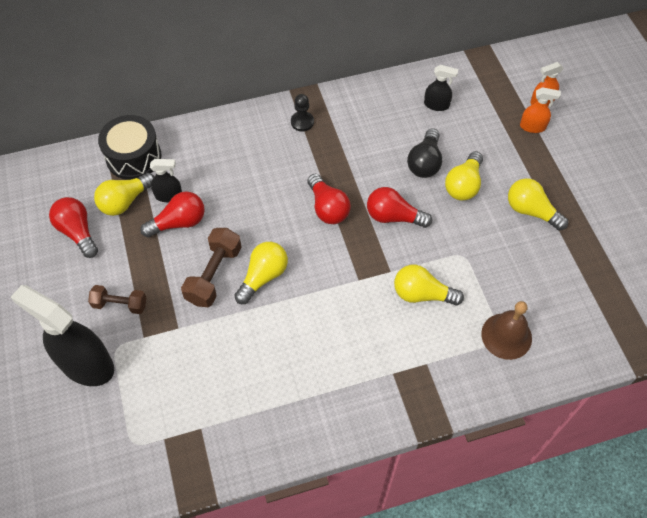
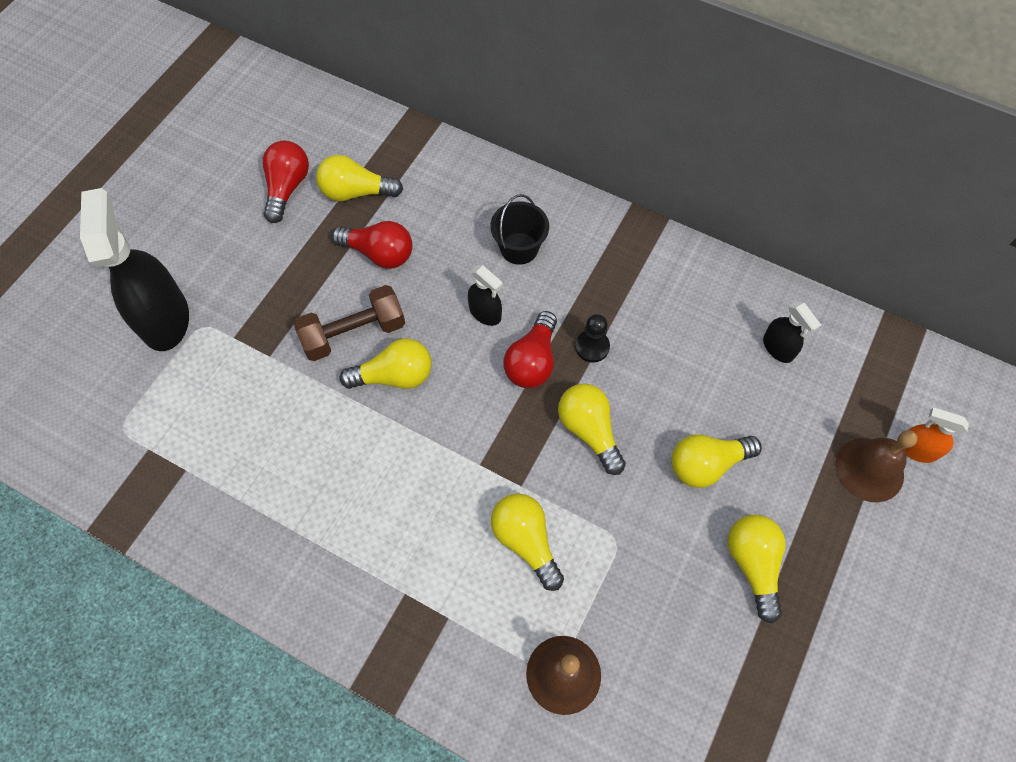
camera: 45 degrees right, 5 degrees up
brown dumbbell [88,285,146,314] -> none
black drum [98,115,162,180] -> none
black spray bottle [150,159,182,202] -> black spray bottle moved to [468,265,503,326]
black pawn [291,94,314,131] -> black pawn moved to [575,314,610,363]
red light bulb [367,187,432,228] -> yellow light bulb [558,384,626,475]
black light bulb [407,128,442,178] -> none
orange spray bottle [520,87,561,133] -> brown bell [835,430,918,502]
none -> black bucket [490,194,549,265]

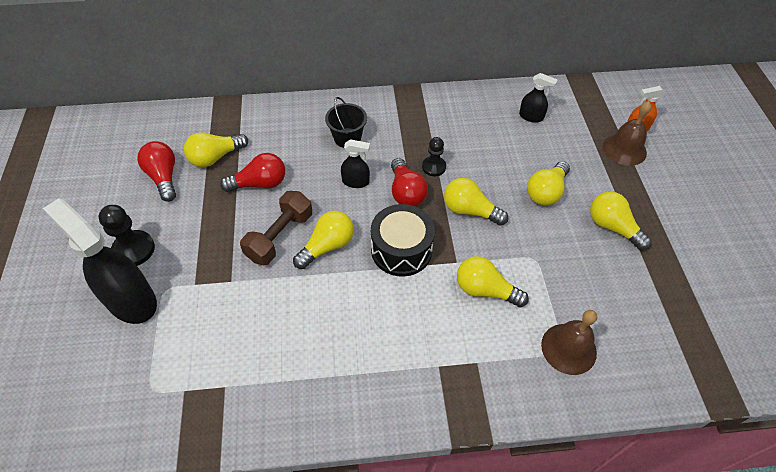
camera: 35 degrees left, 10 degrees down
none -> black pawn [99,205,155,266]
none -> black drum [371,204,435,277]

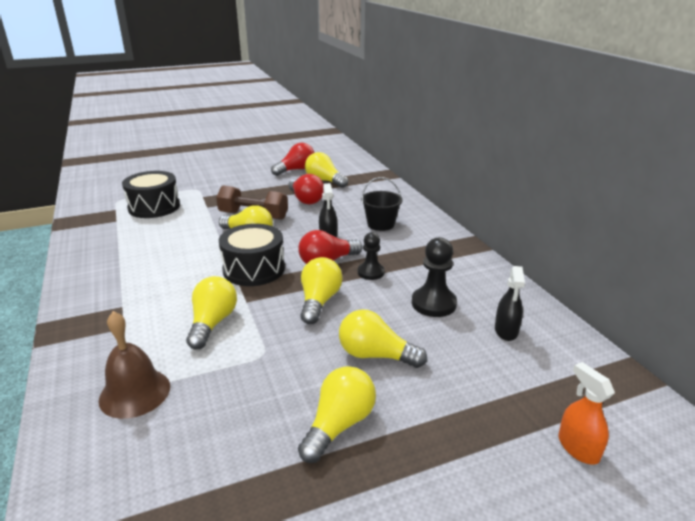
camera: 75 degrees right, 25 degrees down
black spray bottle [43,198,157,324] -> none
black pawn [99,205,155,266] -> black pawn moved to [412,237,457,317]
brown bell [603,101,652,166] -> none
none -> black drum [122,171,180,218]

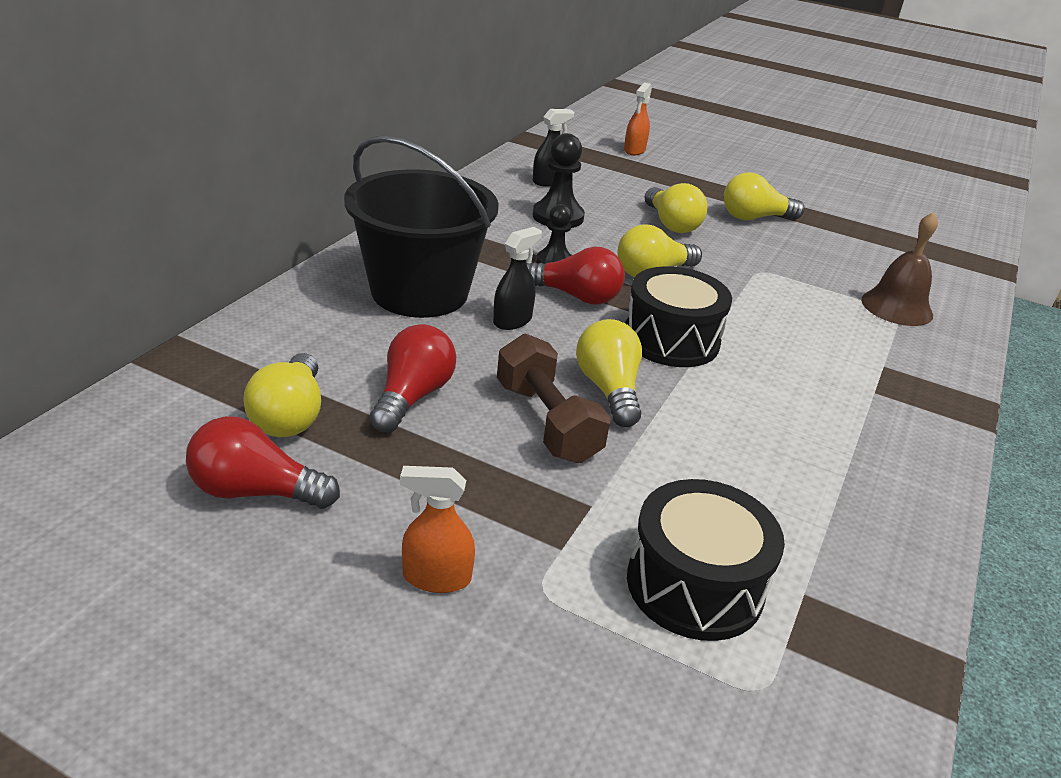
camera: 135 degrees left, 5 degrees up
yellow light bulb [186,276,237,349] -> none
black bucket [361,177,403,231] -> black bucket [344,135,499,318], size x2.02
none -> orange spray bottle [400,466,475,593]

